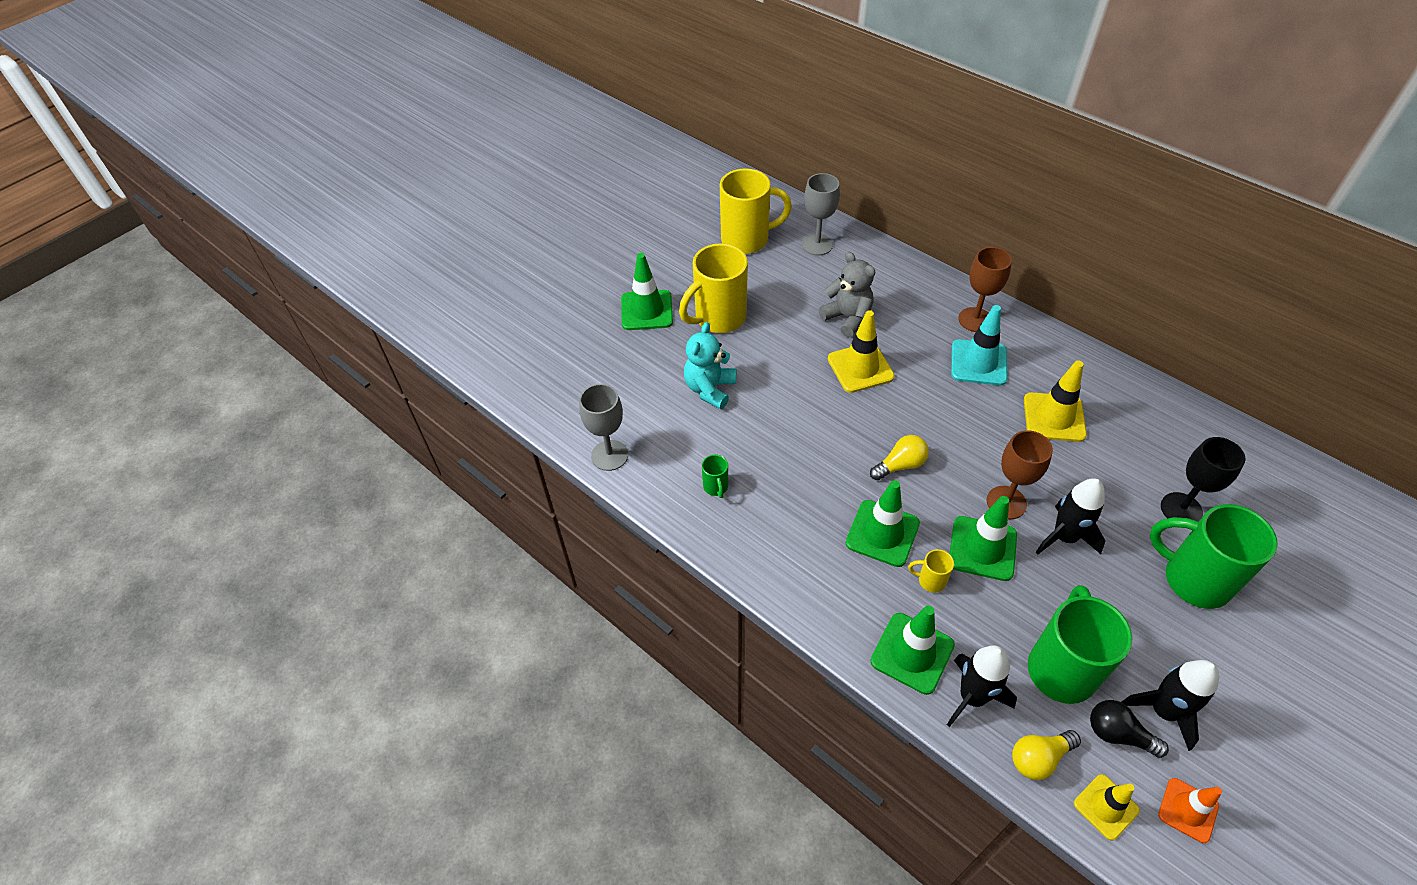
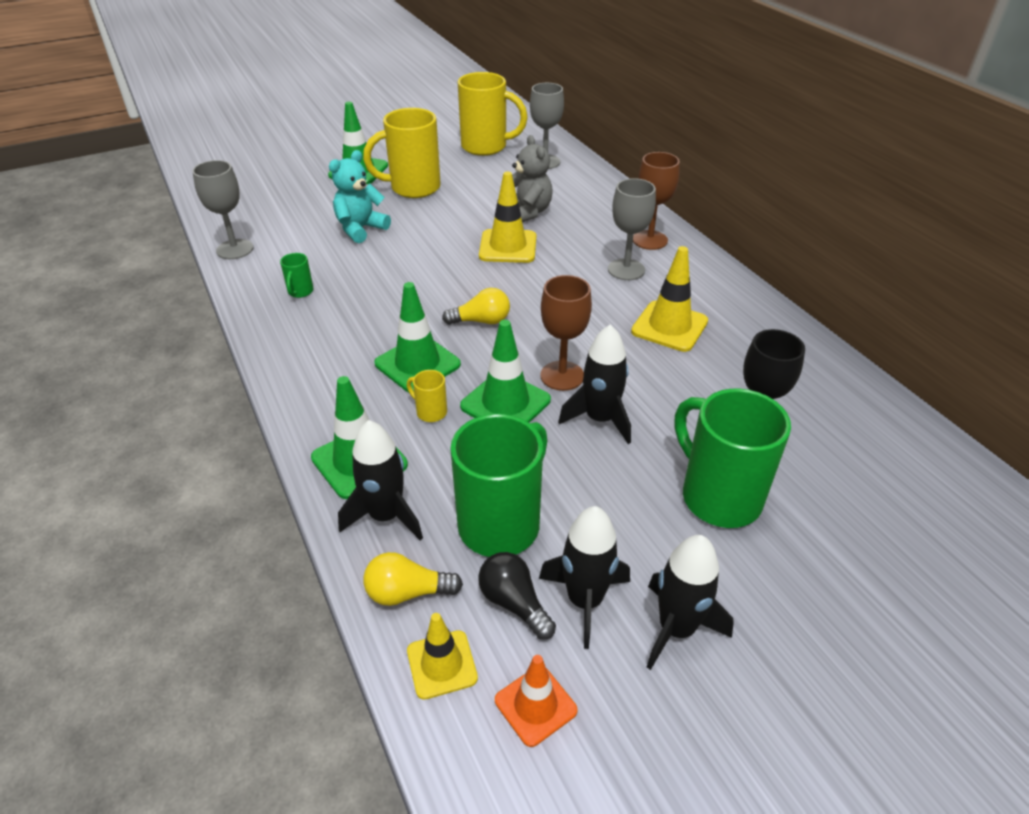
camera: 20 degrees right, 10 degrees down
turquoise traffic cone [951,305,1008,386] -> grey goblet [608,178,656,280]
none -> black rocket [647,535,734,670]

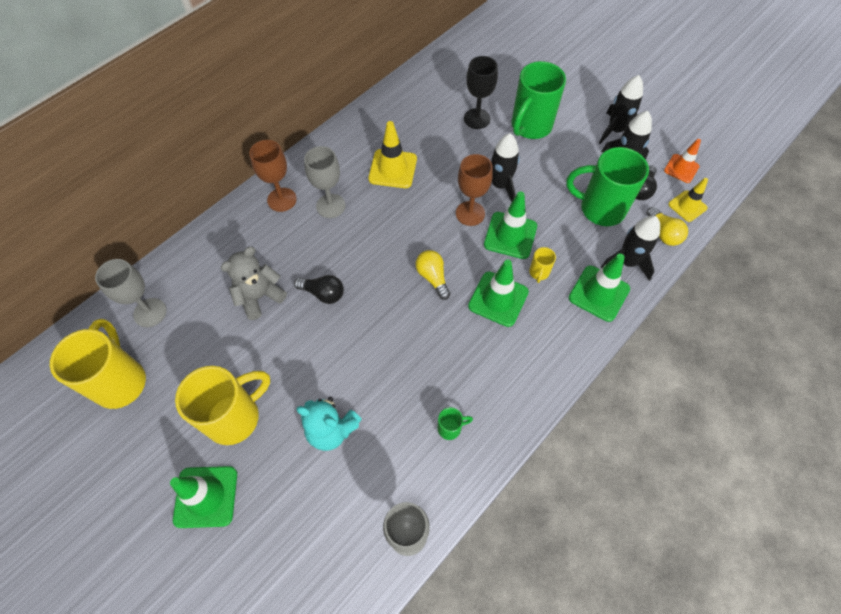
camera: 110 degrees left, 20 degrees up
yellow mug [363,108,441,198] -> yellow mug turned 90 degrees counterclockwise [175,366,270,445]
yellow traffic cone [479,172,536,263] -> black light bulb [294,275,344,304]

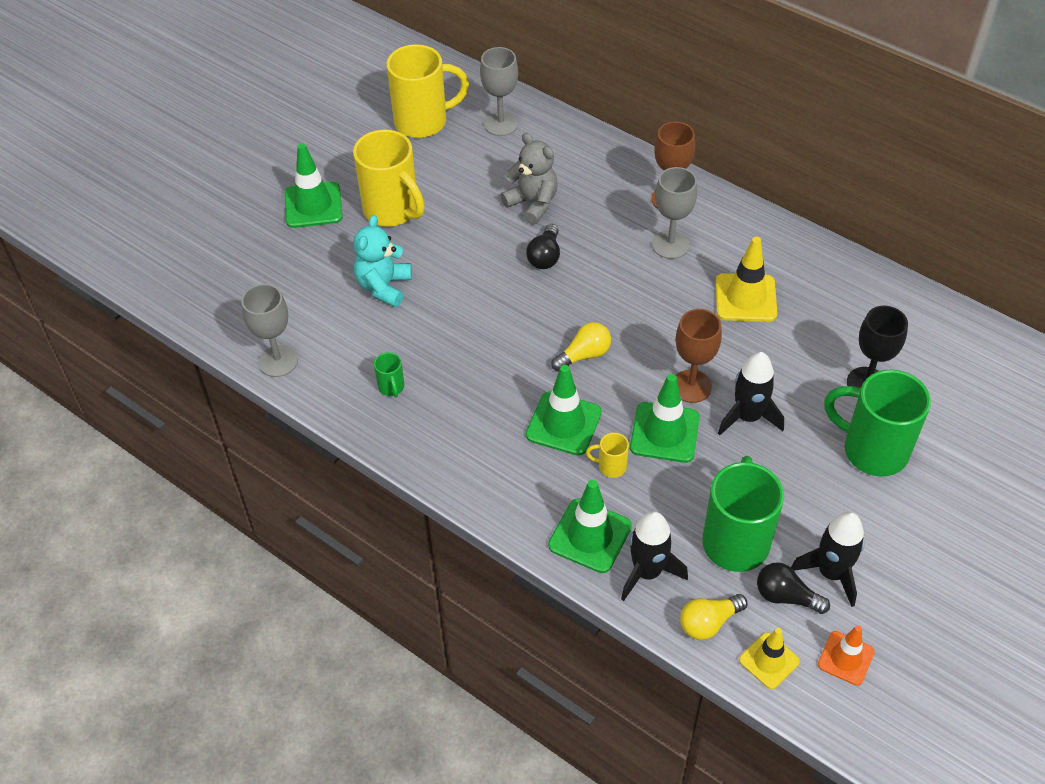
camera: 85 degrees right, 10 degrees down
black rocket [599,75,643,144] -> none

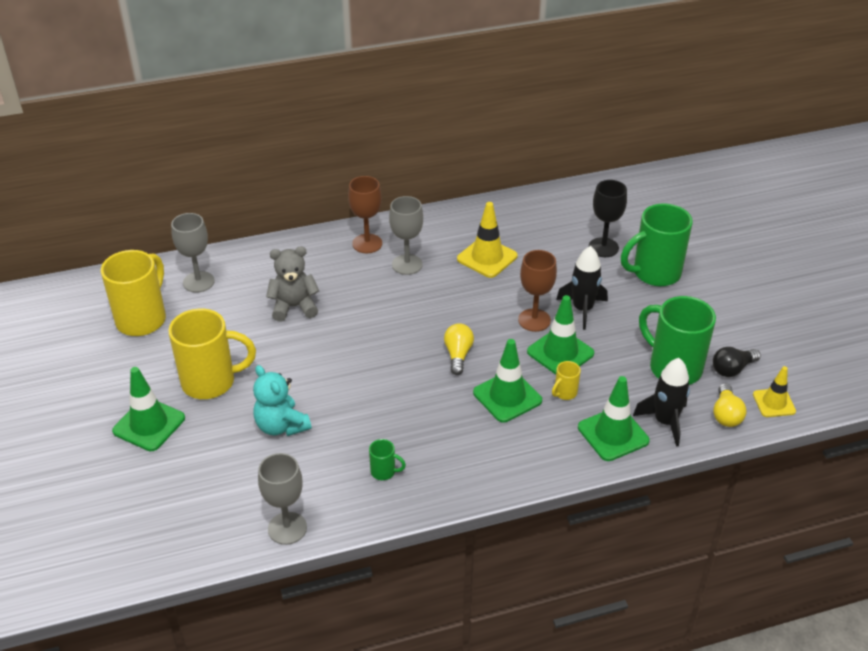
camera: 55 degrees left, 10 degrees down
black light bulb [526,224,560,269] -> none
black rocket [791,512,864,607] -> none
orange traffic cone [818,625,875,686] -> none

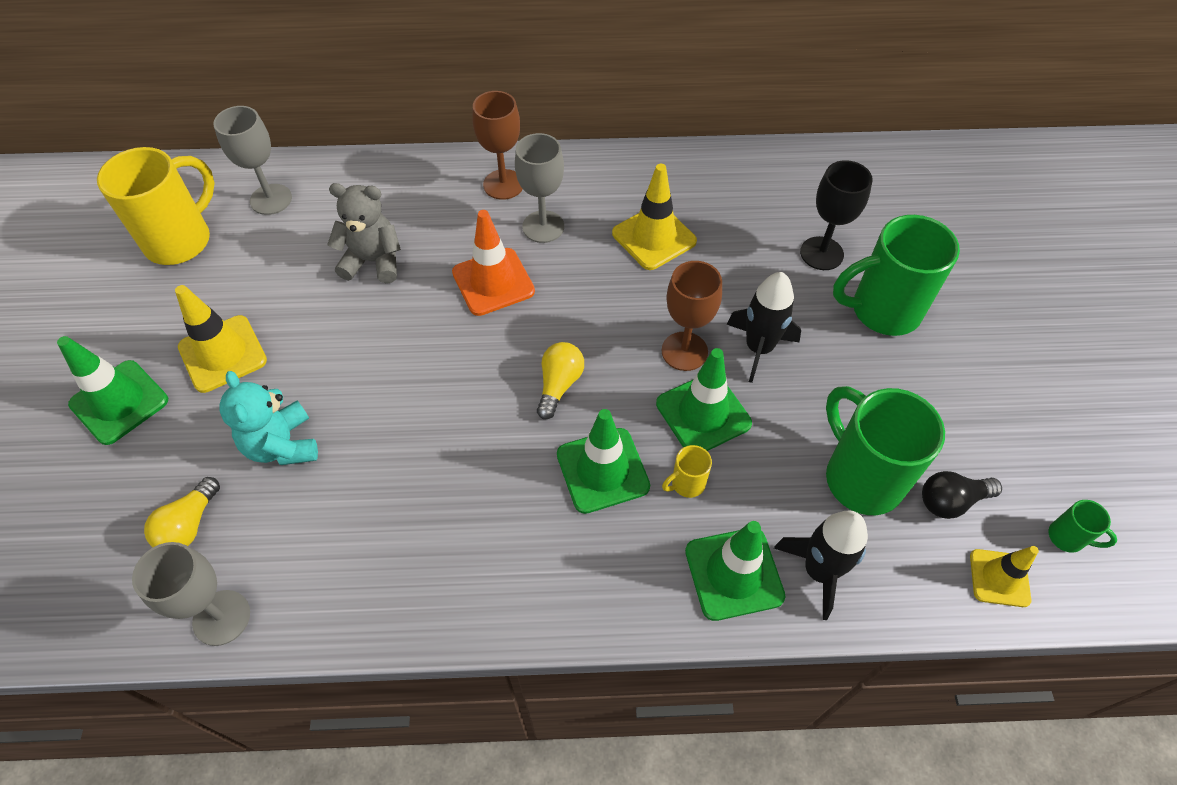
camera: 15 degrees right, 15 degrees up
yellow mug [168,309,256,399] -> yellow traffic cone [175,285,267,393]
green mug [369,439,406,480] -> green mug moved to [1048,500,1117,553]
yellow light bulb [713,383,747,427] -> yellow light bulb moved to [144,477,220,547]
none -> orange traffic cone [452,210,535,316]

